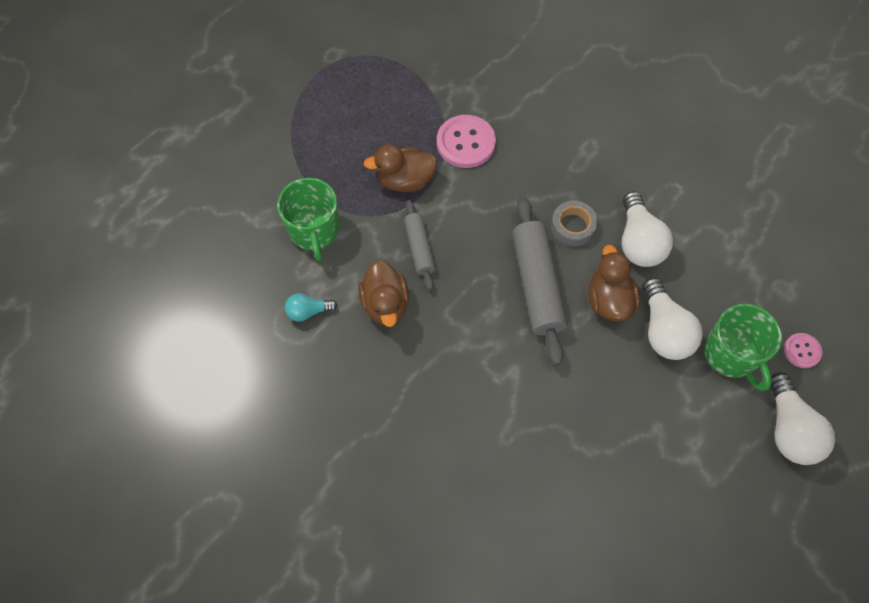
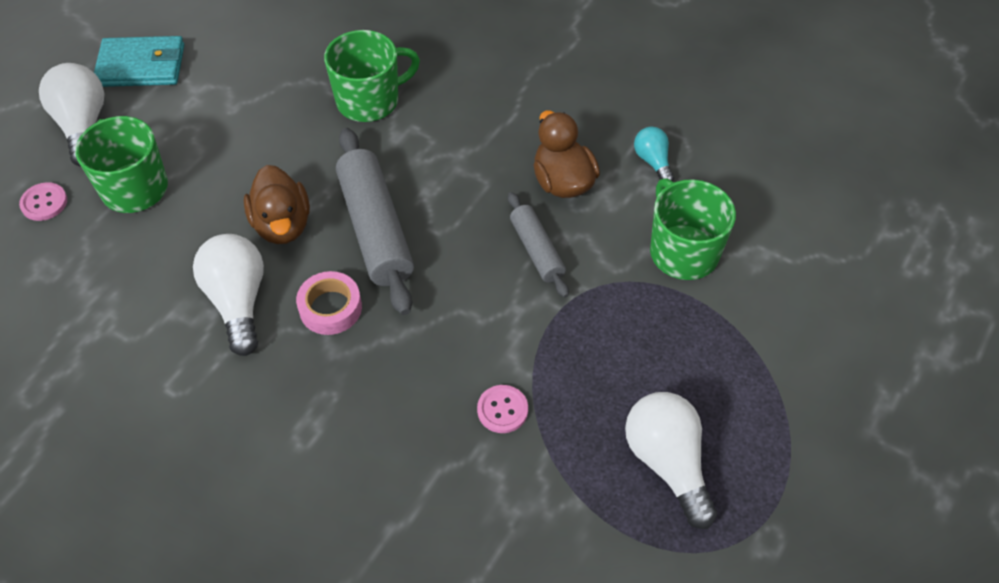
camera: 170 degrees right, 10 degrees down
turquoise light bulb [285,293,337,322] -> turquoise light bulb turned 90 degrees counterclockwise [634,127,674,181]
brown duck [364,144,438,192] -> none
pink button [437,115,496,168] -> pink button [477,385,528,433], size x0.55
grey tape [551,201,597,246] -> pink tape [296,271,362,335]
white light bulb [642,278,703,360] -> white light bulb moved to [625,392,717,529]
none -> turquoise wallet [94,36,184,87]
none -> green mug [324,30,420,122]

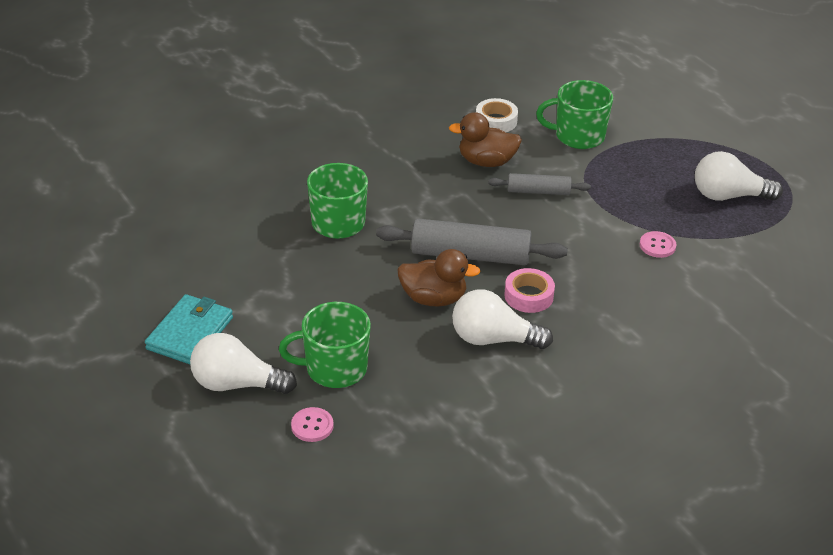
camera: 65 degrees left, 15 degrees down
turquoise light bulb [634,127,674,181] -> white tape [476,98,518,132]

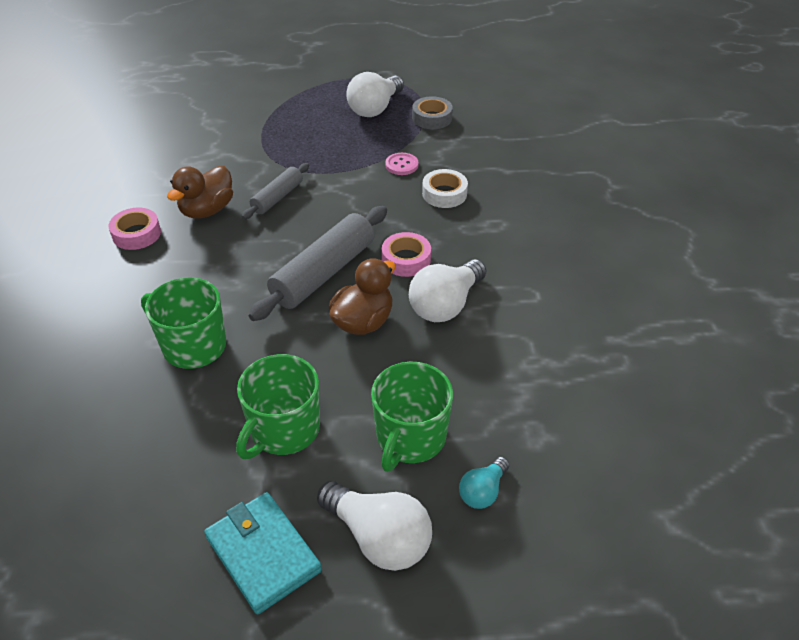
camera: 60 degrees left, 5 degrees up
white light bulb [190,333,297,394] -> white light bulb turned 90 degrees counterclockwise [317,481,432,571]
pink button [291,407,334,442] -> turquoise light bulb [459,457,510,509]
white tape [476,98,518,132] -> white tape moved to [422,169,468,208]
green mug [536,80,613,149] -> green mug moved to [236,354,320,459]
none -> pink tape [109,208,161,250]
none -> grey tape [412,96,453,129]

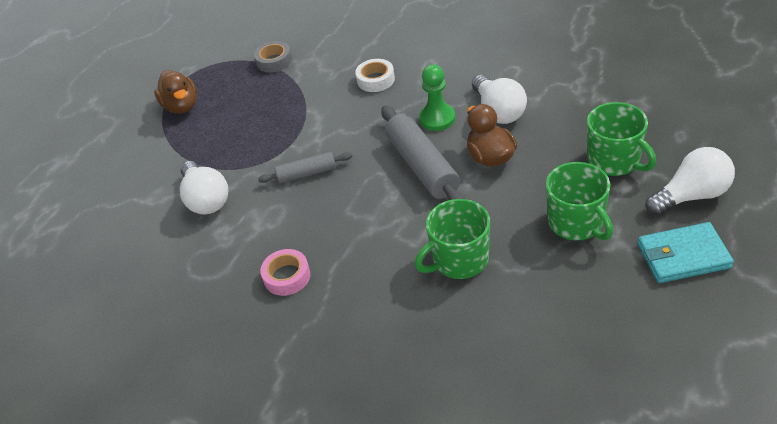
camera: 55 degrees left, 0 degrees up
brown duck [167,166,233,219] -> brown duck moved to [154,70,197,114]
grey rolling pin [242,163,309,219] -> grey rolling pin turned 75 degrees counterclockwise [258,152,352,184]
white light bulb [347,72,404,117] -> white light bulb moved to [180,161,228,215]
pink tape [382,232,431,277] -> green pawn [419,64,456,131]
pink button [385,153,418,175] -> none
turquoise light bulb [459,457,510,509] -> none

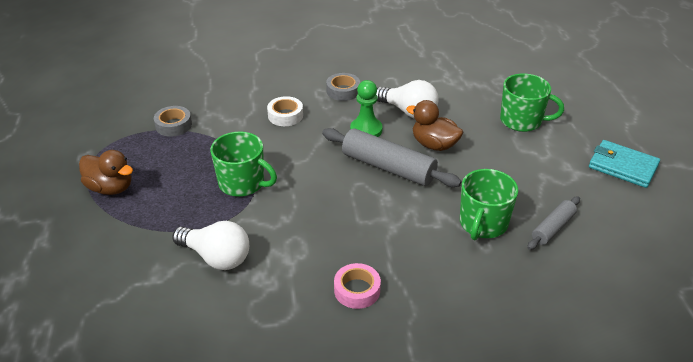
camera: 40 degrees left, 5 degrees down
grey rolling pin [258,152,352,184] -> grey rolling pin moved to [527,196,580,250]
green mug [546,162,613,241] -> green mug moved to [210,131,277,197]
turquoise wallet [638,222,734,283] -> turquoise wallet turned 75 degrees clockwise [589,140,660,188]
white light bulb [646,147,735,215] -> none
none -> grey tape [326,73,360,101]

